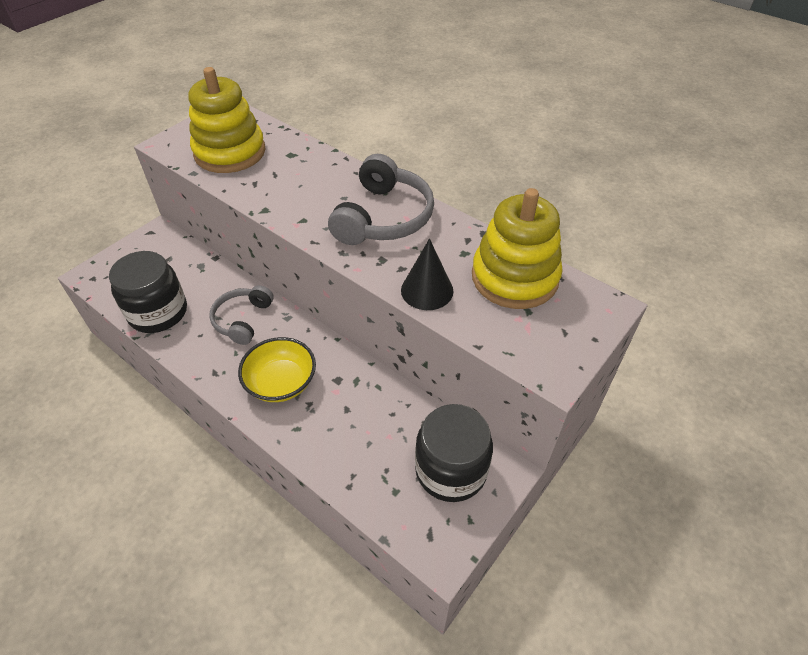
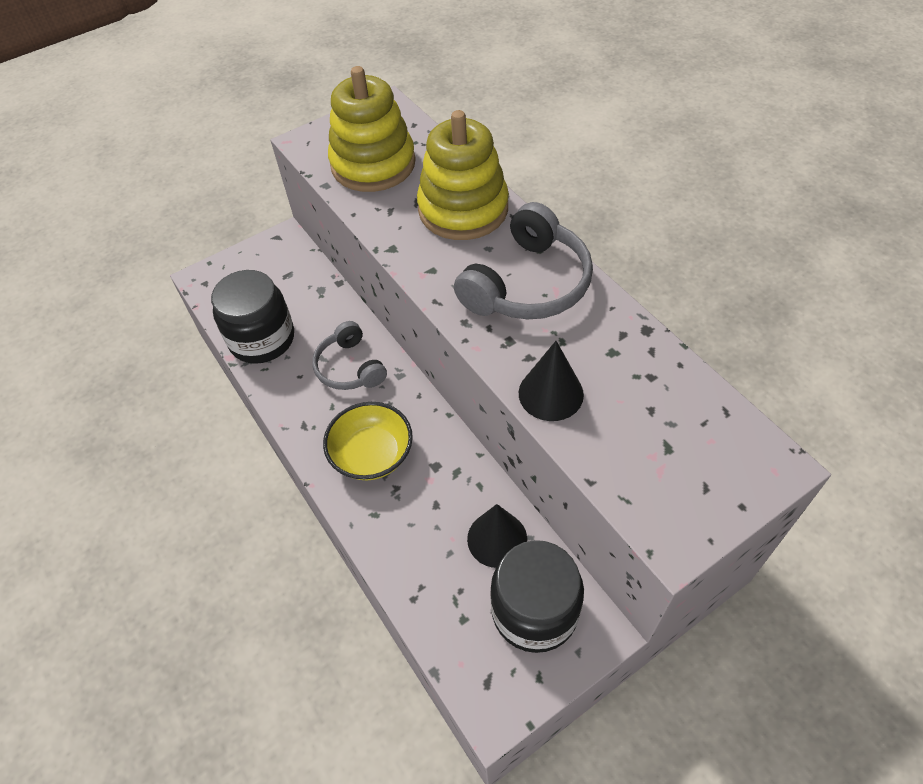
camera: 20 degrees right, 5 degrees up
grey headphones [209,285,274,345] -> grey headphones turned 60 degrees counterclockwise [312,321,387,390]
yellow stacking toy [472,188,563,309] -> yellow stacking toy moved to [417,110,509,240]
none -> black cone [467,504,527,568]

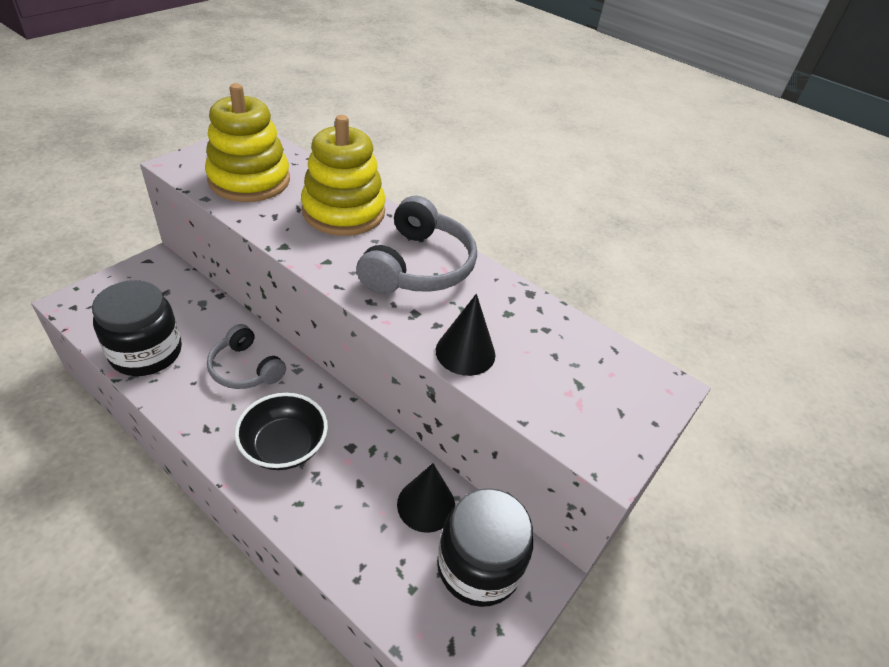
camera: 25 degrees left, 10 degrees down
yellow bowl [323,402,413,480] -> black bowl [235,393,328,470]

